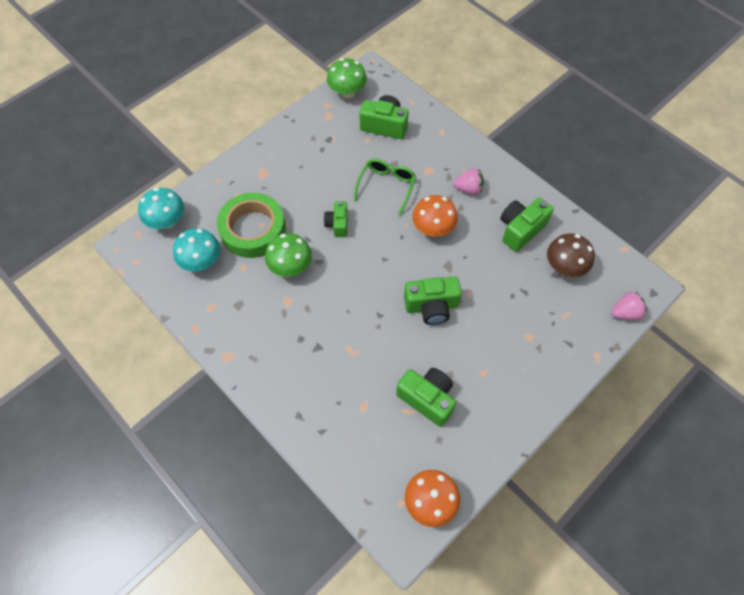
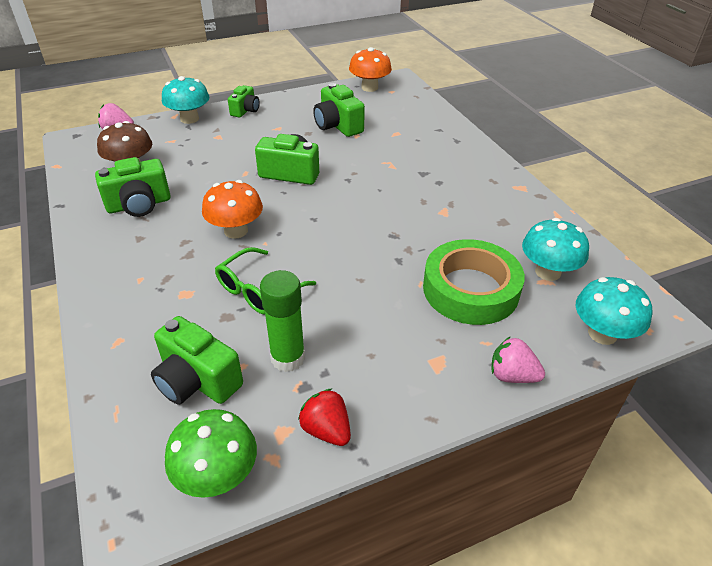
camera: 160 degrees left, 20 degrees down
green mushroom [265,233,312,277] -> none
green camera [324,201,348,237] -> green camera moved to [228,85,260,118]
pink strawberry [453,168,484,195] -> pink strawberry moved to [491,336,545,383]
none -> turquoise mushroom [162,76,209,124]
none -> green glue stick [260,270,305,372]
none -> red strawberry [298,388,351,446]

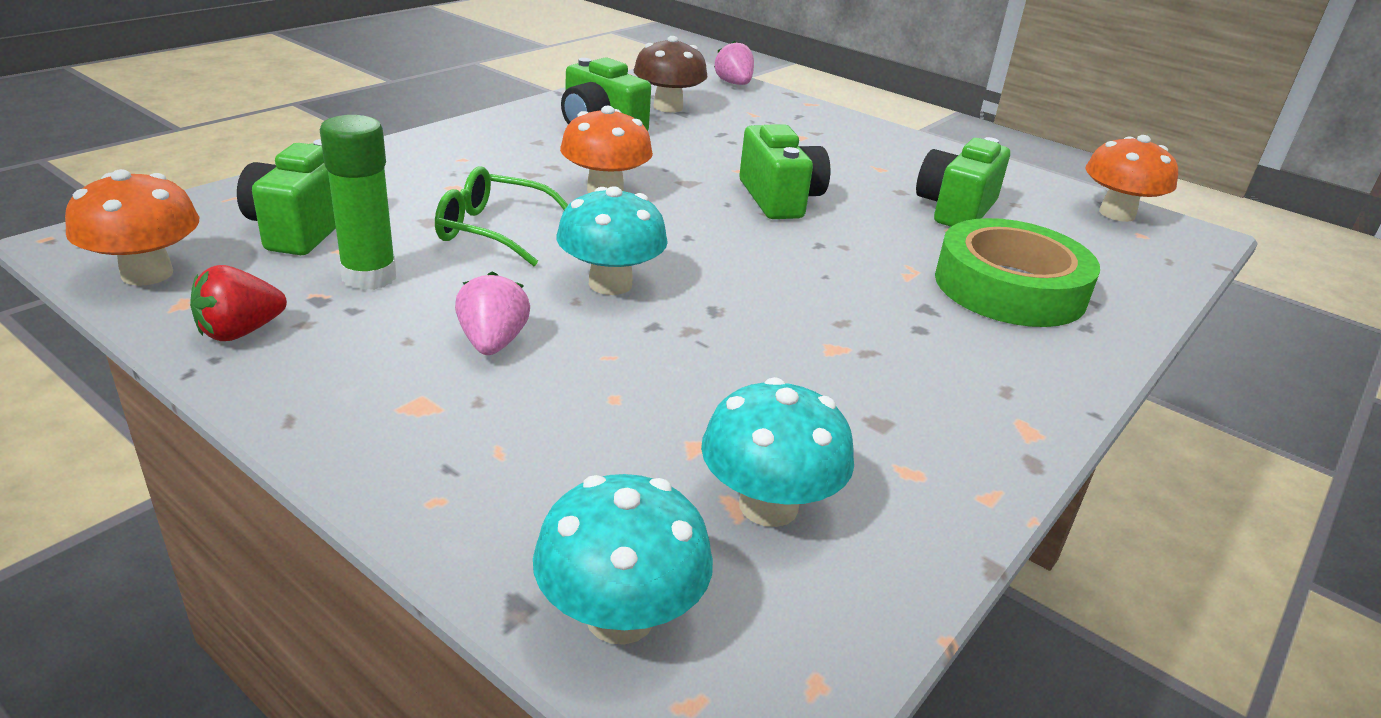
camera: 60 degrees right, 10 degrees down
turquoise mushroom [162,76,209,124] -> turquoise mushroom moved to [557,186,668,295]
green mushroom [165,409,257,498] -> orange mushroom [65,169,199,286]
green camera [228,85,260,118] -> none
red strawberry [298,388,351,446] -> red strawberry turned 150 degrees counterclockwise [190,265,287,341]
green tape [423,239,525,325] -> green tape moved to [935,218,1100,327]
pink strawberry [491,336,545,383] -> pink strawberry moved to [455,271,530,355]

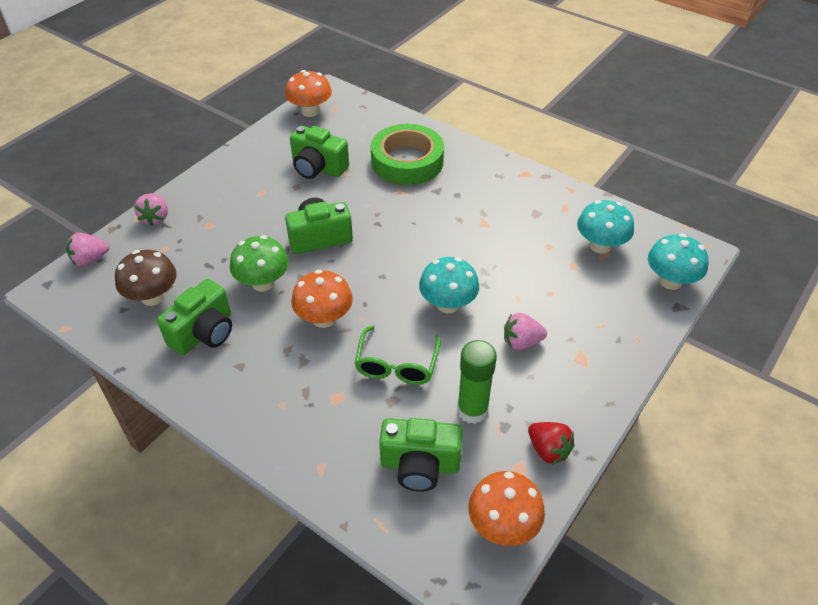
camera: 90 degrees left, 15 degrees up
none -> pink strawberry [134,193,168,226]
none -> green mushroom [230,235,289,292]

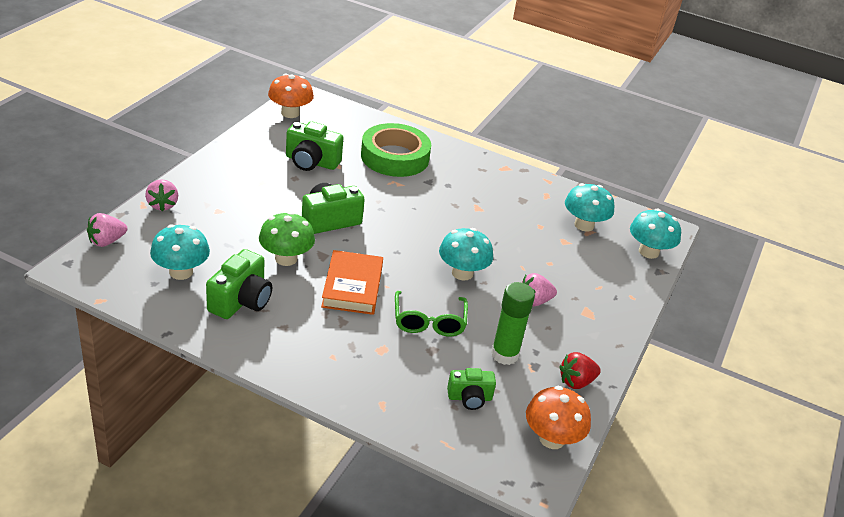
camera: 15 degrees left, 10 degrees down
brown mushroom [115,250,177,306] -> turquoise mushroom [150,224,210,280]
orange mushroom [291,270,353,328] -> orange book [321,250,383,315]
green camera [379,418,463,492] -> green camera [447,368,496,410], size x0.63
red strawberry [528,422,574,464] -> red strawberry turned 120 degrees clockwise [559,352,601,389]

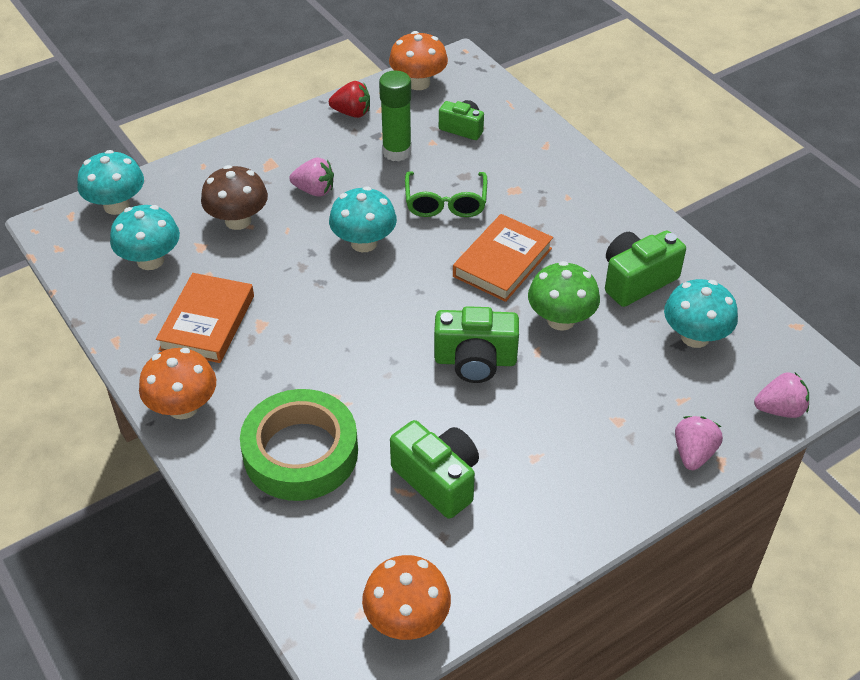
camera: 145 degrees left, 10 degrees up
green glasses [395,291,468,336] -> green glasses turned 150 degrees clockwise [405,172,487,217]
none -> orange mushroom [139,348,216,419]
none -> orange book [156,273,254,363]
none -> brown mushroom [201,165,268,230]

